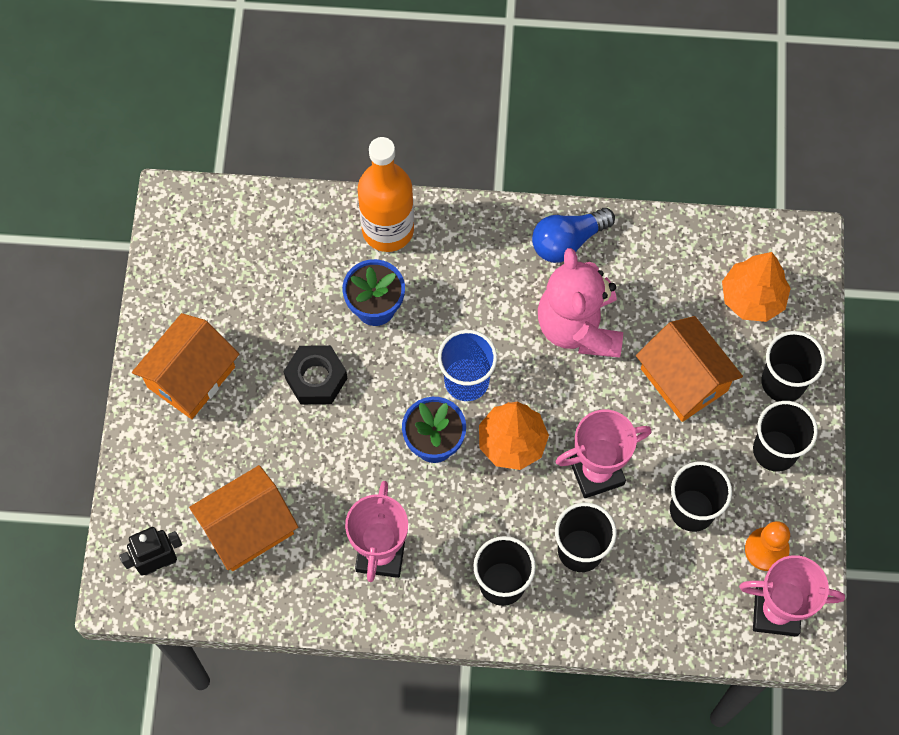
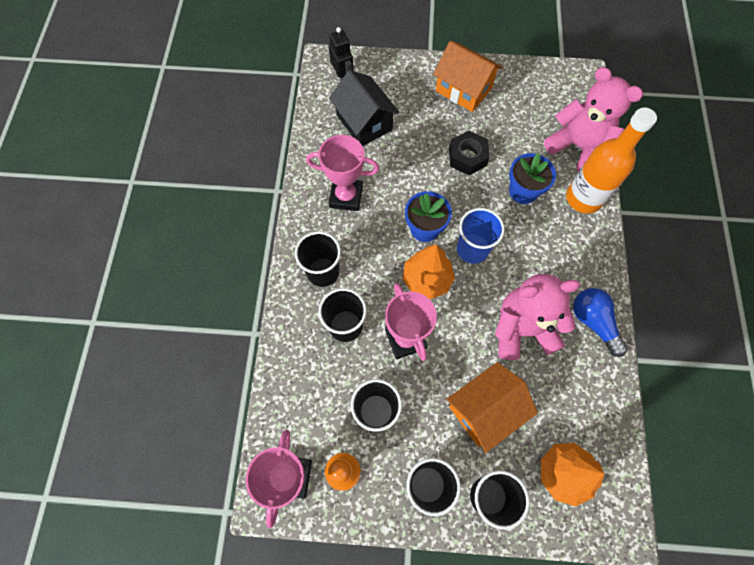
camera: 90 degrees right, 0 degrees up
orange house [189,465,298,571] -> black house [329,70,399,146]
none -> pink teddy bear [544,67,643,172]

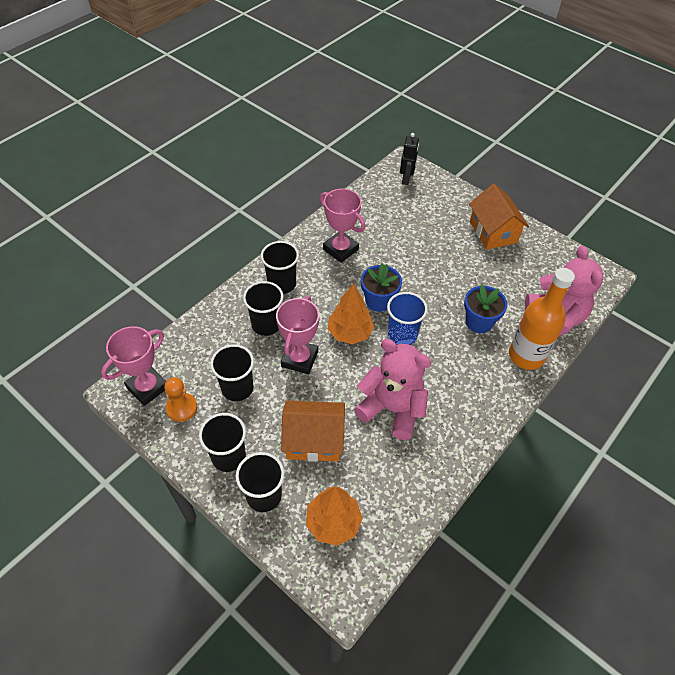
camera: 35 degrees right, 15 degrees down
black house [329,70,399,146] -> none
black nut [449,131,490,175] -> none
blue light bulb [573,288,628,357] -> none

